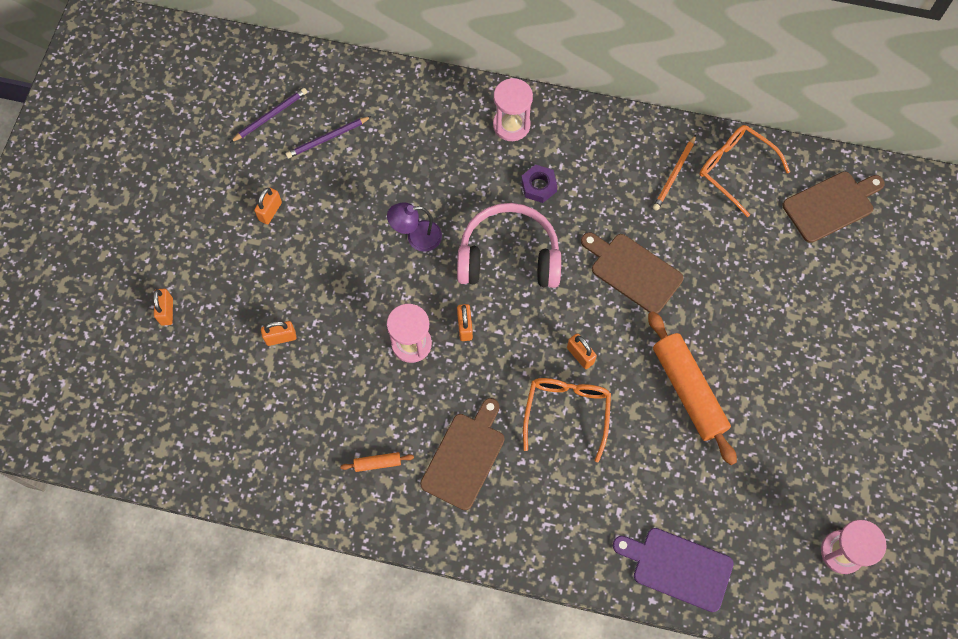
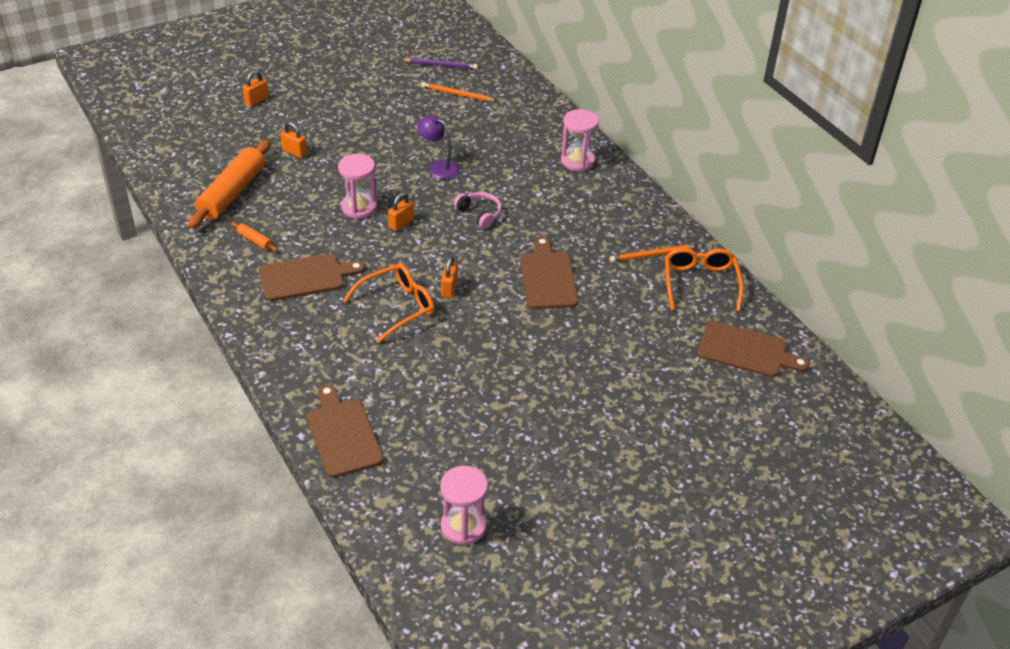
camera: 45 degrees right, 25 degrees down
orange padlock [254,187,282,224] -> none
purple pencil [286,116,372,158] -> orange pencil [421,82,497,101]
pink headphones [457,203,561,288] -> pink headphones [454,192,502,229], size x0.49
purple nut [521,165,558,203] -> none
purple cutting board [613,528,734,612] -> brown cutting board [306,384,383,478]
orange rolling pin [648,311,737,465] -> orange rolling pin moved to [188,140,271,229]

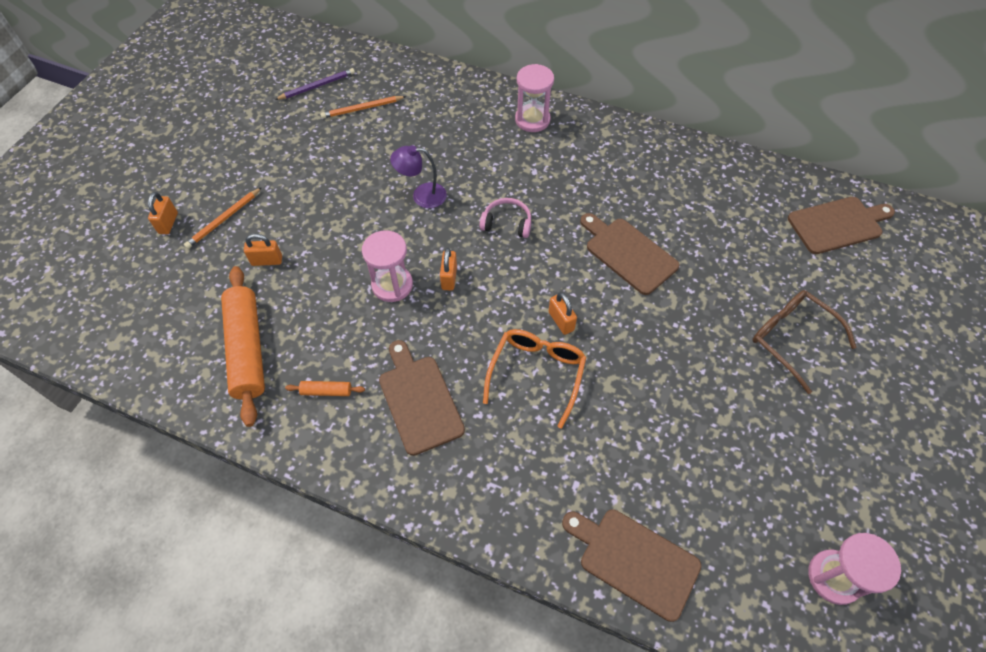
camera: 35 degrees left, 15 degrees up
brown cutting board [259,254,365,301] -> brown cutting board turned 60 degrees counterclockwise [379,340,465,456]
orange pencil [610,245,697,262] -> orange pencil moved to [184,187,262,249]
orange glasses [665,248,743,311] -> none
none -> brown glasses [752,290,857,394]

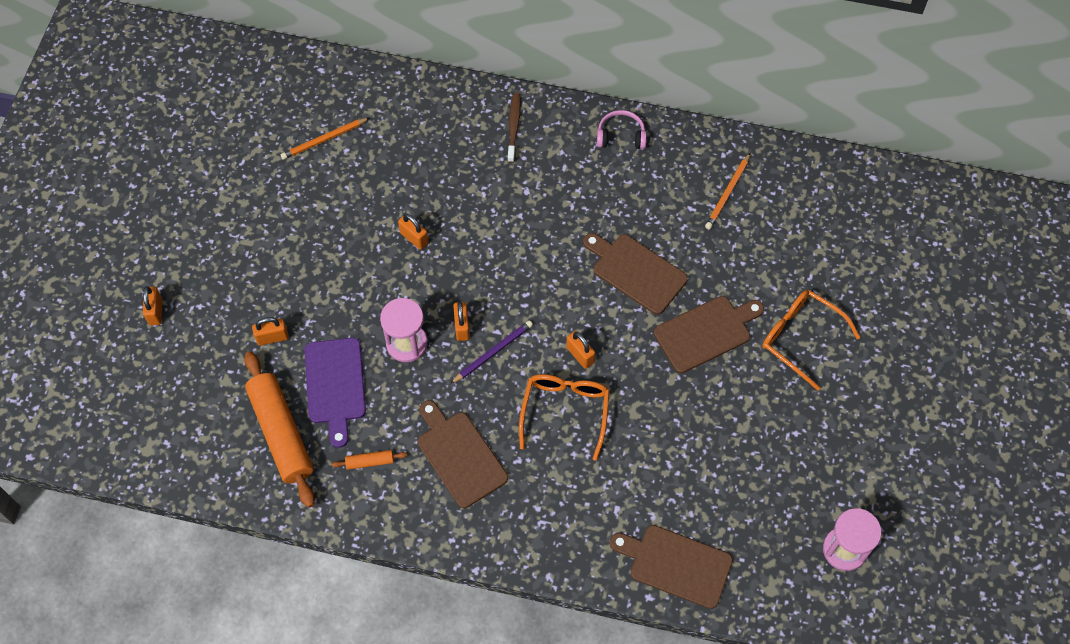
camera: 10 degrees left, 5 degrees up
orange pencil [184,187,262,249] -> orange pencil moved to [705,153,750,229]
purple pencil [275,68,355,100] -> purple pencil moved to [450,320,533,384]
purple lamp [390,145,447,208] -> orange padlock [398,214,428,250]
pink headphones [480,198,531,238] -> pink headphones moved to [597,110,647,149]
pink hourglass [515,64,554,132] -> brown toothbrush [507,93,521,163]
brown glasses [752,290,857,394] -> orange glasses [762,290,860,391]
brown cutting board [788,197,895,254] -> brown cutting board moved to [654,296,764,373]
none -> purple cutting board [304,338,366,448]

